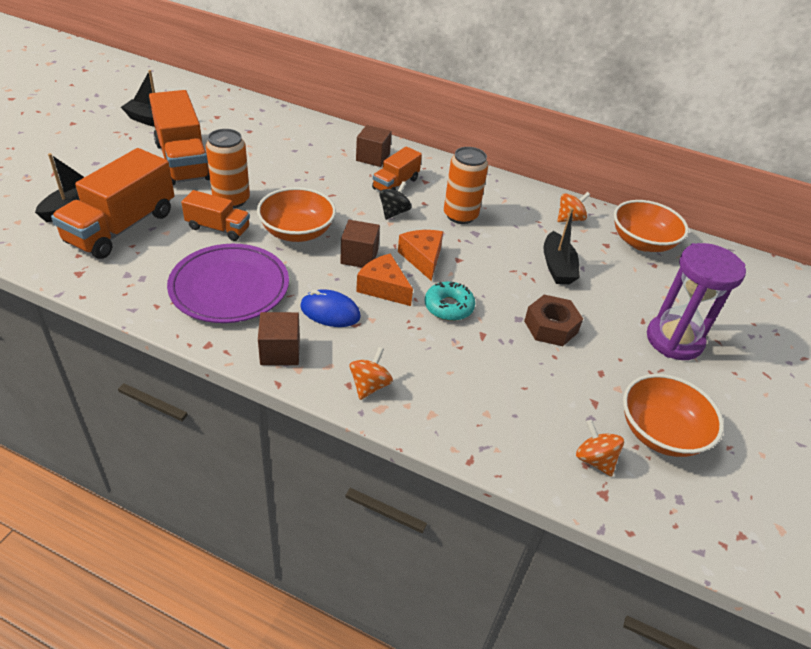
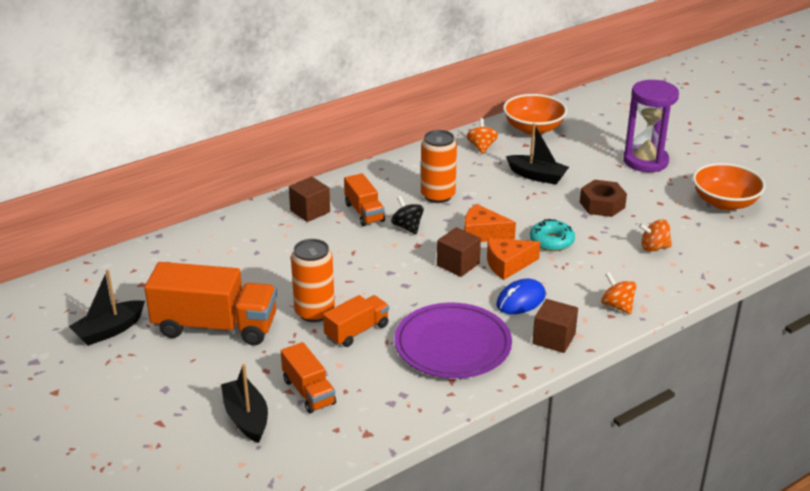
camera: 55 degrees left, 10 degrees down
orange truck [51,148,174,259] -> orange truck [281,342,336,413], size x0.55
orange bowl [257,187,336,242] -> none
orange spinning top [576,420,624,477] -> orange spinning top moved to [639,219,672,252]

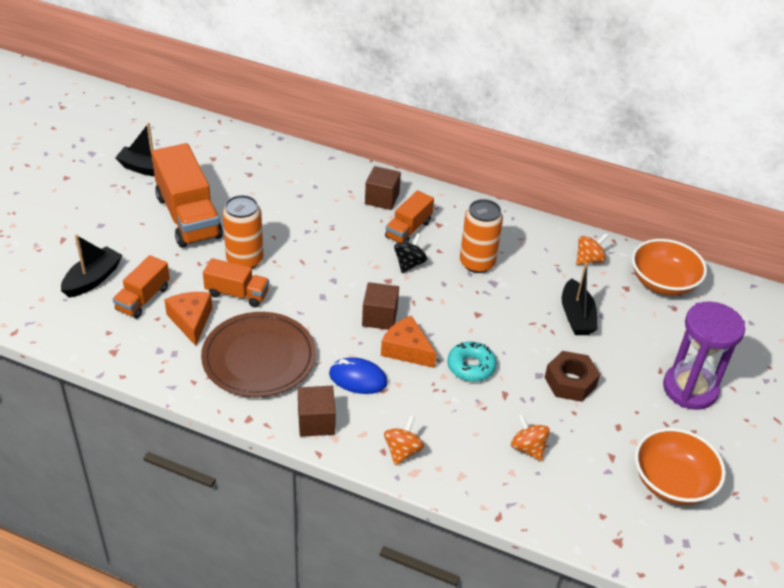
camera: 55 degrees right, 10 degrees up
purple plate [394,303,512,378] -> brown plate [201,312,316,397]
orange cheese [464,204,516,242] -> orange cheese moved to [164,292,213,346]

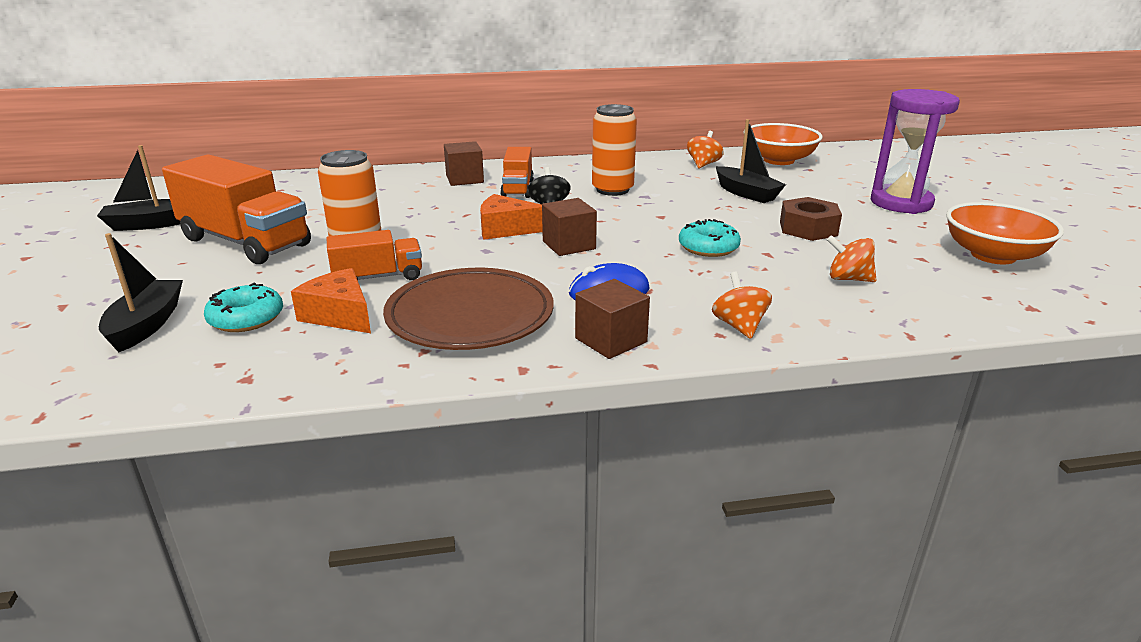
camera: 30 degrees left, 15 degrees down
orange truck [113,255,170,319] -> turquoise donut [204,283,283,332]
orange cheese [381,316,436,368] -> orange cheese moved to [480,194,543,240]

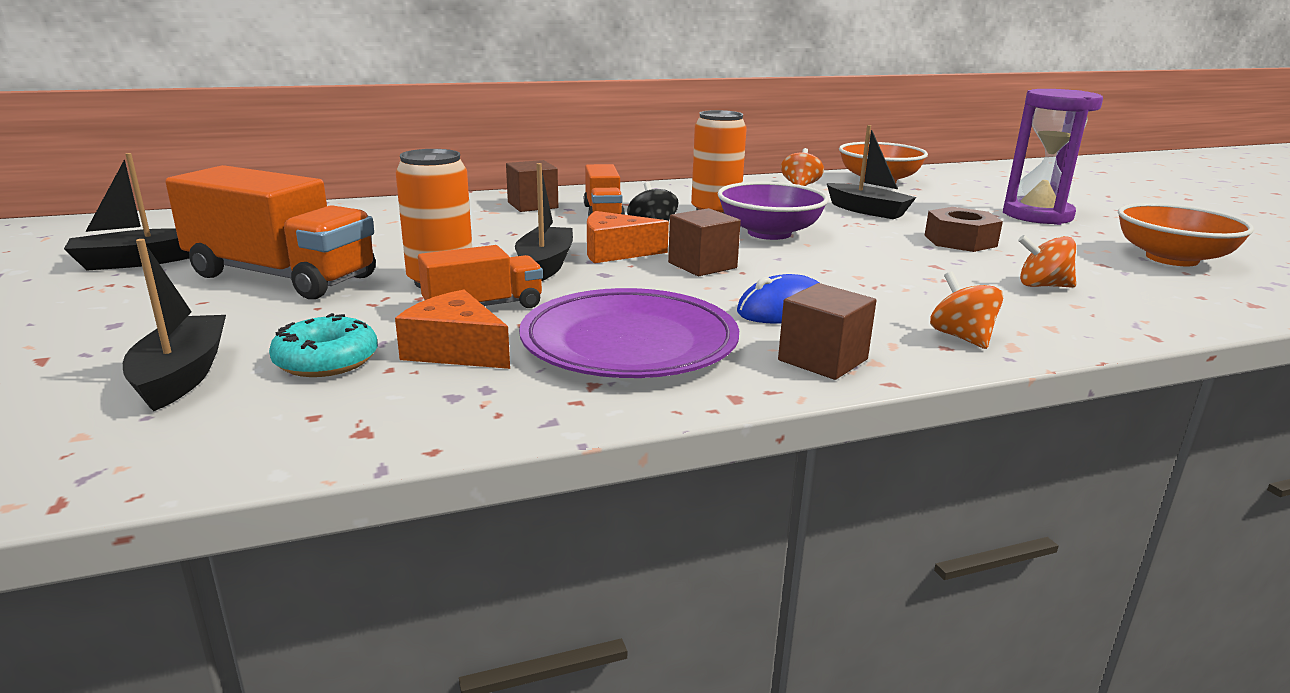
camera: 10 degrees left, 5 degrees down
brown plate [383,268,554,350] -> purple plate [519,288,739,378]
turquoise donut [679,219,741,257] -> none
none -> black boat [515,163,573,281]
none -> purple bowl [717,181,829,240]

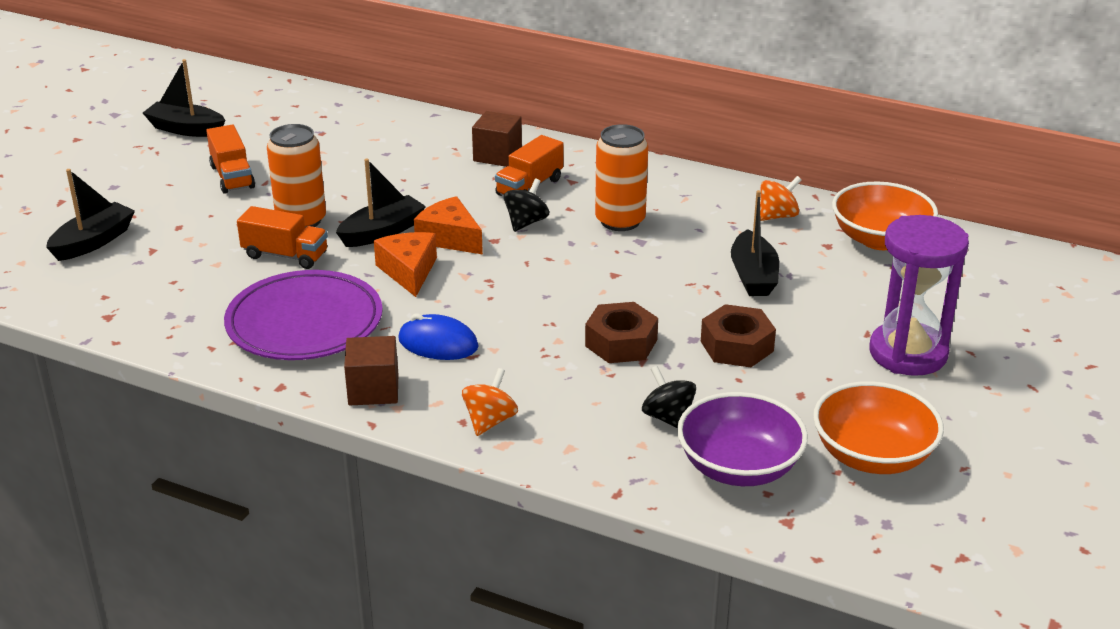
camera: 45 degrees right, 10 degrees up
orange truck [165,165,376,299] -> orange truck [206,125,255,194], size x0.55
turquoise donut [269,313,378,377] -> none
orange cheese [395,289,510,369] -> orange cheese moved to [374,232,437,297]
brown cube [668,208,741,276] -> none
purple bowl [717,181,829,240] -> purple bowl moved to [677,392,808,486]
orange spinning top [1018,235,1076,288] -> black spinning top [642,366,696,428]
none -> brown nut [585,302,658,363]

